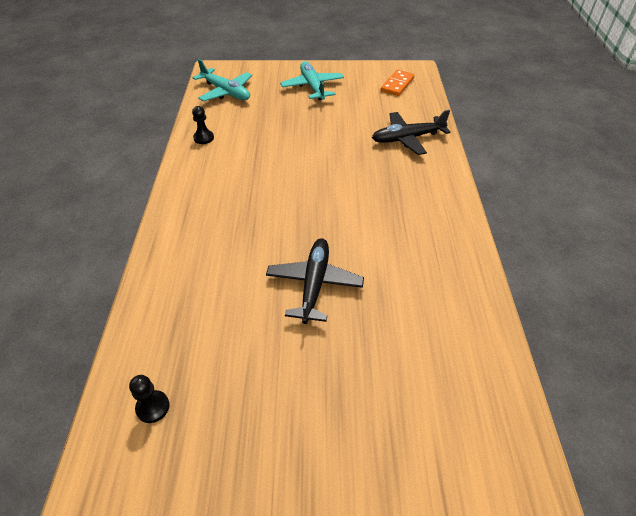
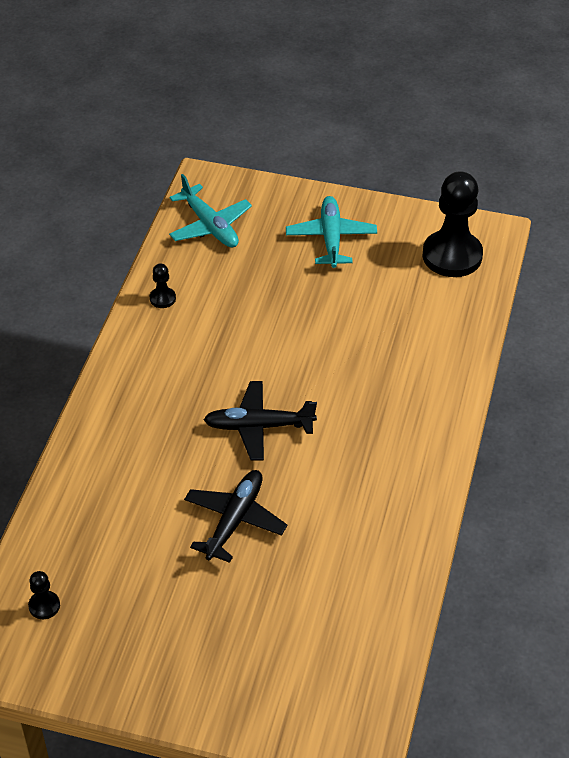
camera: 15 degrees right, 0 degrees up
black plane [372,110,451,155] -> black plane moved to [203,381,317,461]
orange domino [381,70,415,96] -> black pawn [423,171,483,277]

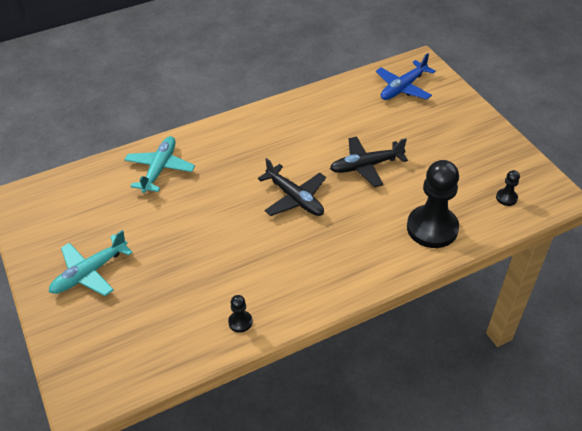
camera: 130 degrees left, 0 degrees up
turquoise plane [169,174,252,248] -> turquoise plane moved to [124,136,195,193]
black pawn [423,171,483,277] -> black pawn moved to [407,160,459,248]
none -> blue plane [376,53,436,100]

